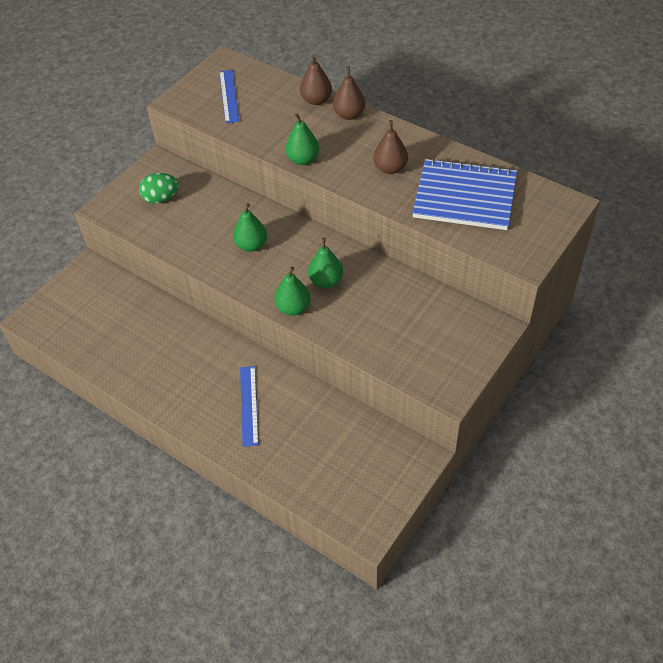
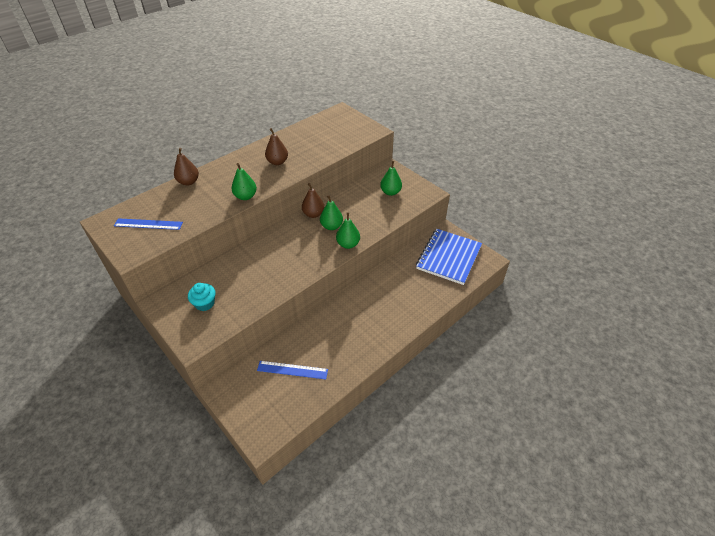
camera: 80 degrees left, 5 degrees down
green egg [139,173,179,204] -> turquoise cupcake [188,283,216,311]
green pear [233,203,267,252] -> green pear moved to [380,161,402,196]
blue ruler [240,366,259,447] -> blue ruler moved to [257,361,328,379]
brown pear [333,67,365,120] -> brown pear moved to [302,183,324,218]
blue notebook [412,158,517,230] -> blue notebook moved to [416,229,482,285]

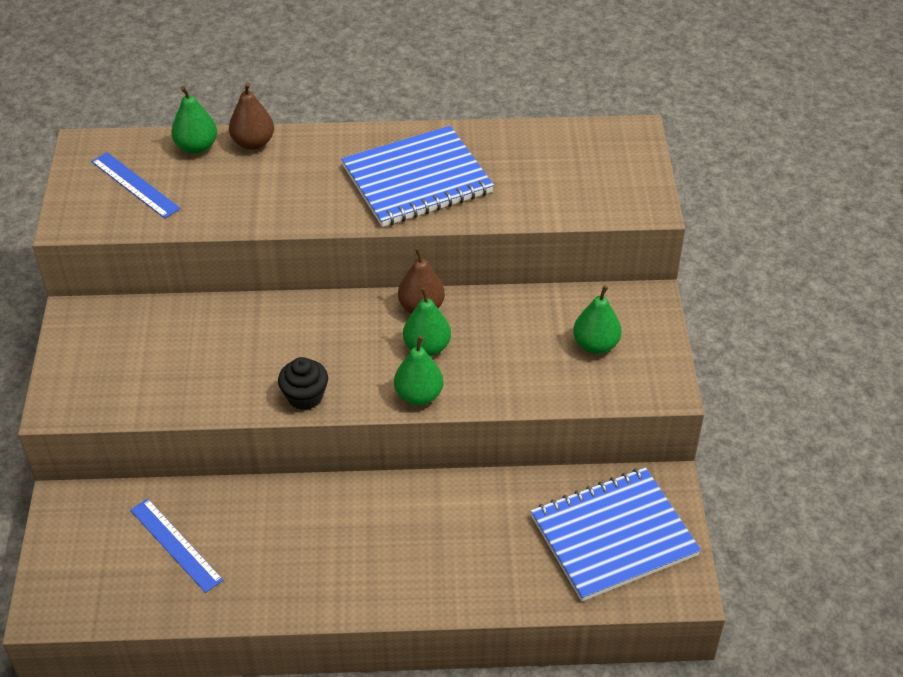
camera: 40 degrees right, 0 degrees up
turquoise cupcake [188,283,216,311] -> none
green pear [231,163,257,200] -> green pear moved to [171,86,217,154]
brown pear [265,128,288,165] -> blue notebook [341,126,494,227]
none -> black cupcake [278,357,328,410]

